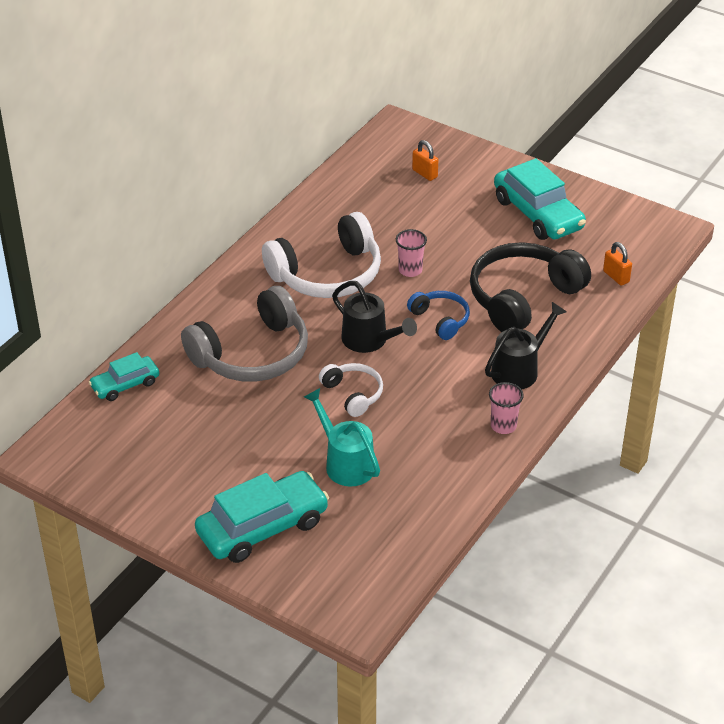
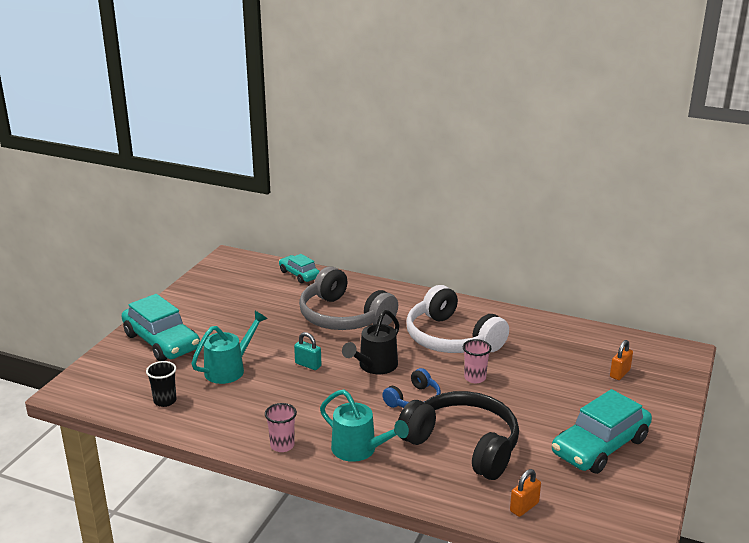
camera: 80 degrees right, 15 degrees down
white headphones [319,363,383,417] -> turquoise padlock [294,332,321,370]
black watering can [485,302,567,389] -> turquoise watering can [320,389,409,462]
none -> black cup [146,361,176,407]

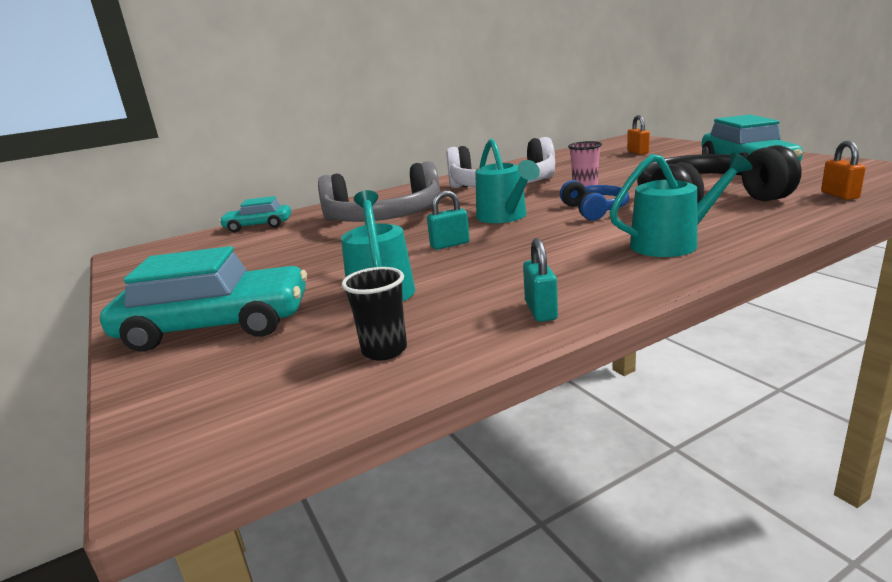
camera: 50 degrees left, 5 degrees down
pink cup [265,403,297,452] -> none
black watering can [342,310,399,374] -> turquoise watering can [475,139,540,223]
none -> turquoise padlock [523,238,558,322]

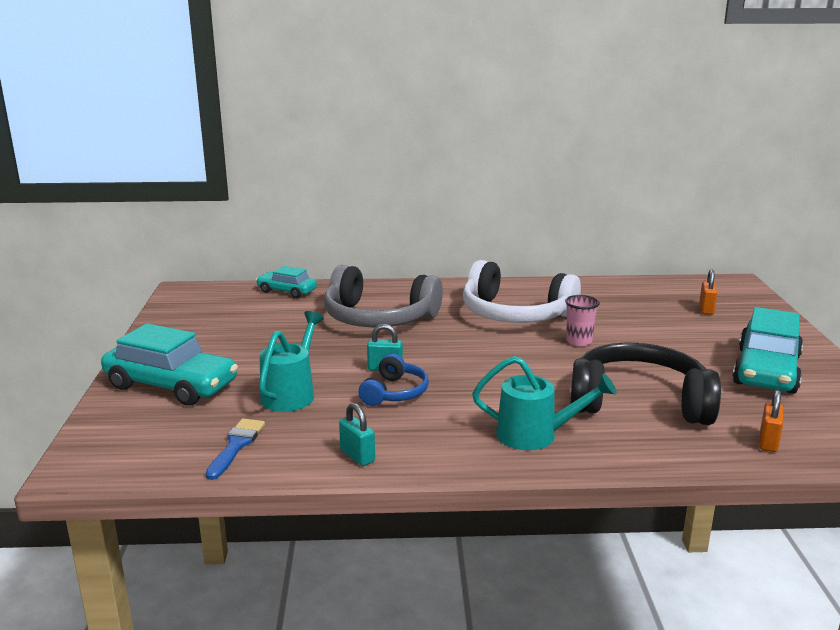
camera: 25 degrees right, 0 degrees up
black cup [342,267,407,361] -> blue brush [206,419,265,480]
turquoise watering can [475,139,540,223] -> none
turquoise padlock [523,238,558,322] -> turquoise padlock turned 60 degrees counterclockwise [339,403,375,466]
blue headphones [560,180,629,221] -> blue headphones moved to [358,354,429,406]

